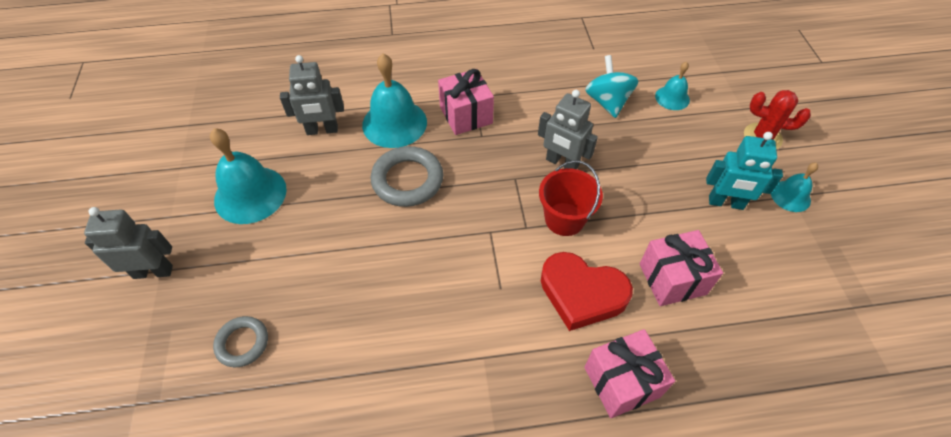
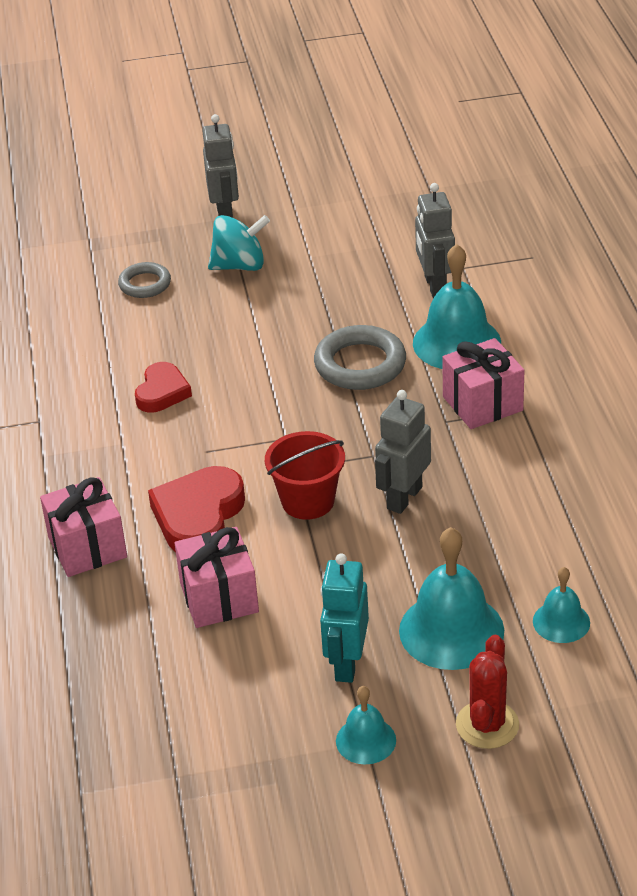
camera: 90 degrees right, 15 degrees down
turquoise bell [210,128,287,224] -> turquoise bell moved to [399,527,504,670]
turquoise spinning top [585,55,639,118] -> turquoise spinning top moved to [208,215,270,271]
none -> red heart [135,362,192,413]

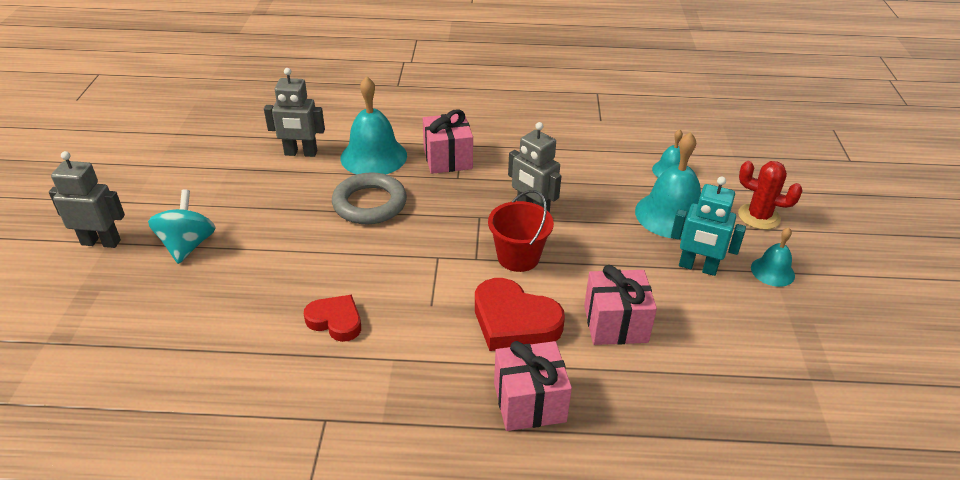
camera: 80 degrees left, 0 degrees up
grey ring [118,262,171,298] -> none

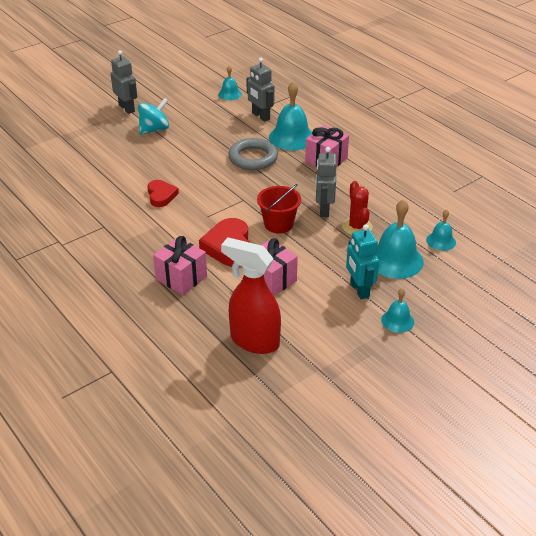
camera: 50 degrees right, 0 degrees up
red cactus [738,161,803,230] -> red cactus moved to [342,181,372,235]
none -> turquoise bell [218,66,242,100]
none -> red spray bottle [221,237,281,354]

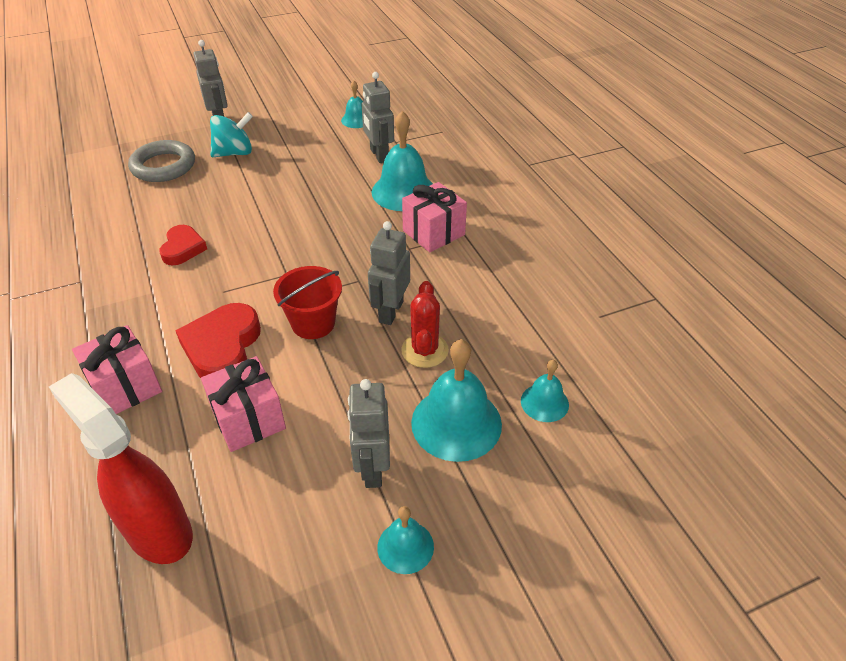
camera: 15 degrees right, 5 degrees up
grey ring [228,138,278,170] -> grey ring moved to [128,140,195,182]
turquoise robot [346,224,379,299] -> grey robot [347,379,390,488]

